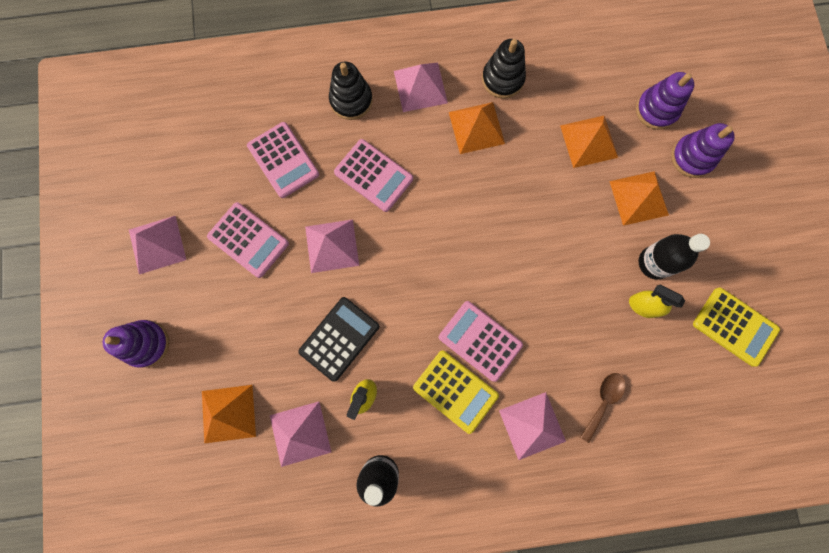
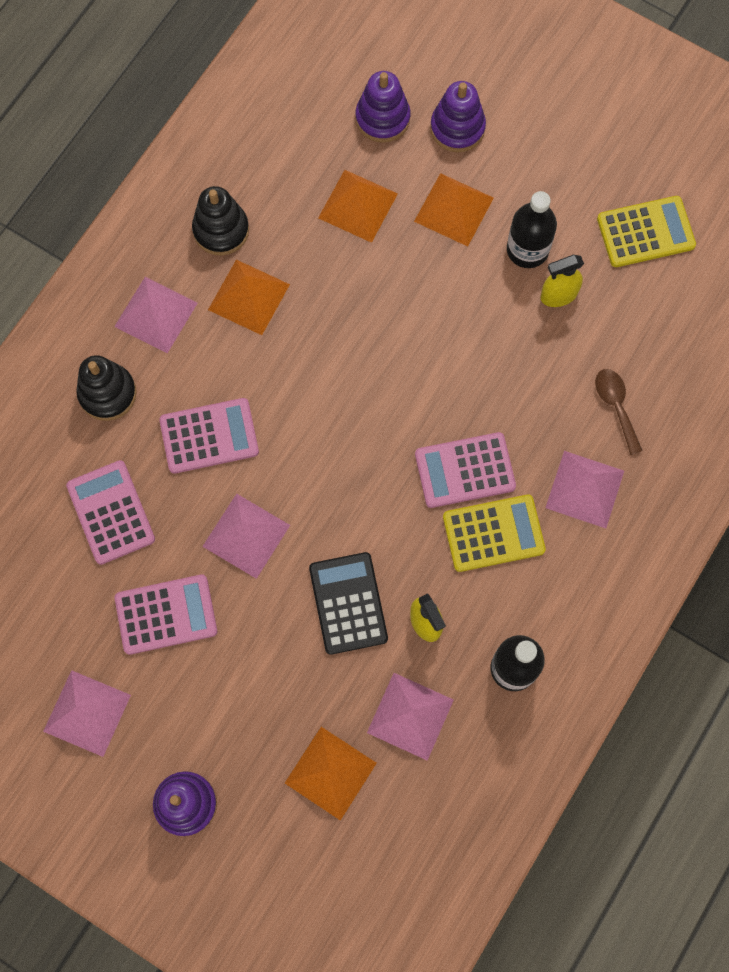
camera: 50 degrees left, 5 degrees down
pink calculator [247,122,319,198] -> pink calculator turned 120 degrees counterclockwise [66,460,155,565]

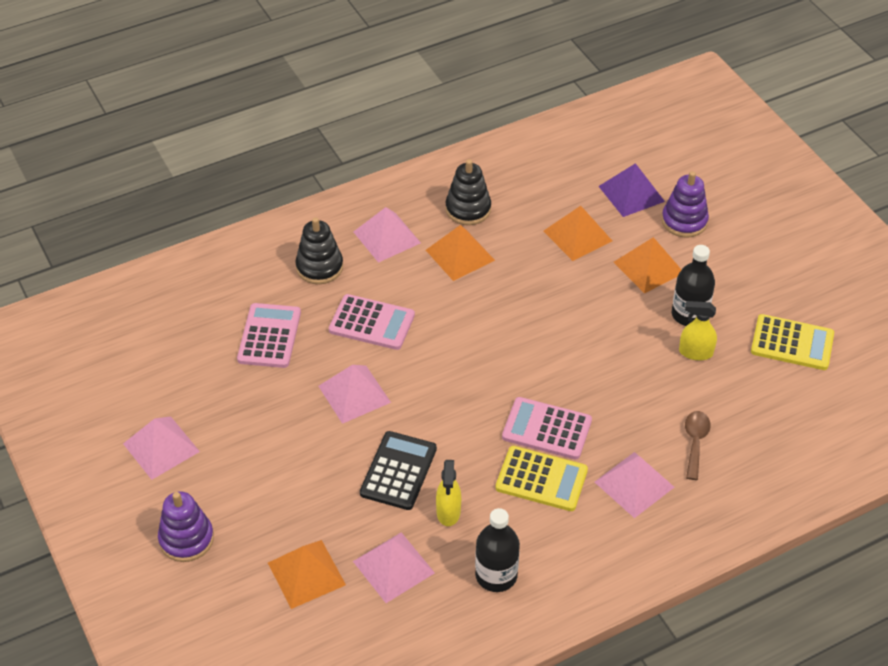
camera: 30 degrees right, 25 degrees down
pink calculator [115,574,217,655] -> none
purple stacking toy [355,71,410,143] -> purple pyramid [599,163,665,217]

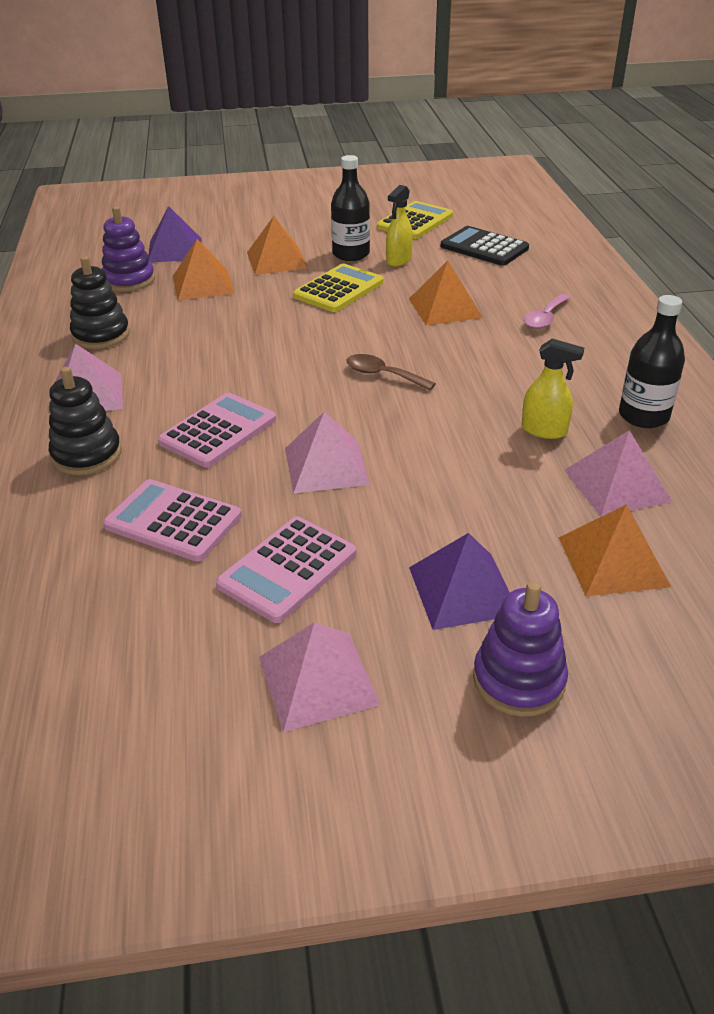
camera: 70 degrees left, 10 degrees down
black calculator [360,431,437,510] -> black calculator moved to [441,226,529,266]
orange pyramid [426,225,495,281] -> orange pyramid moved to [409,261,483,325]
yellow calculator [496,446,588,511] -> yellow calculator moved to [293,264,383,312]
pink calculator [502,397,592,459] -> pink calculator moved to [216,516,356,623]
pink pyramid [595,452,674,518] -> pink spoon [524,294,571,329]
purple stacking toy [662,171,709,238] -> purple stacking toy moved to [102,206,155,292]
brown spoon [685,411,711,480] -> brown spoon moved to [346,354,436,390]
none -> purple pyramid [409,533,510,630]

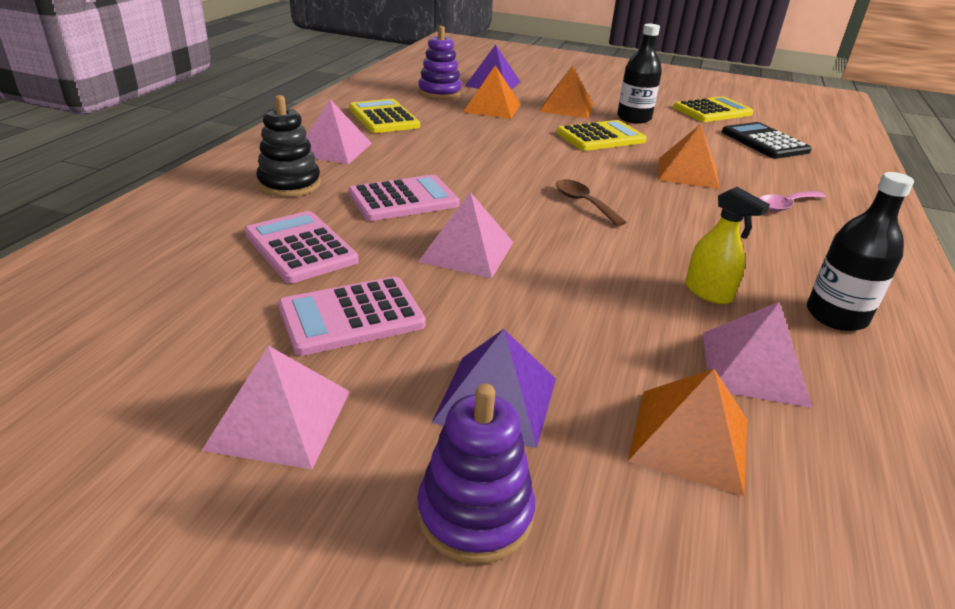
camera: 25 degrees right, 5 degrees down
black stacking toy [70,256,130,349] -> yellow calculator [349,99,420,133]
yellow spray bottle [386,185,413,267] -> none

